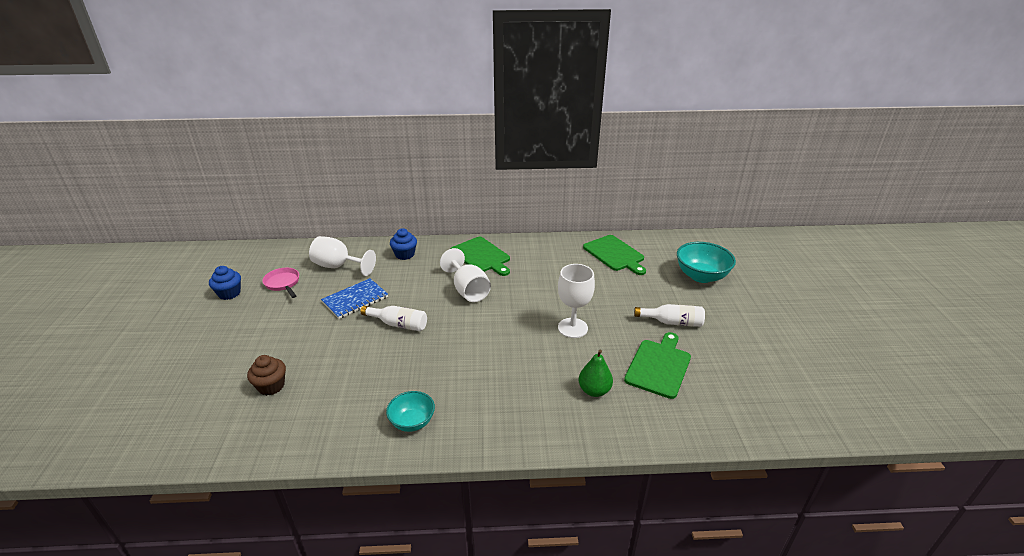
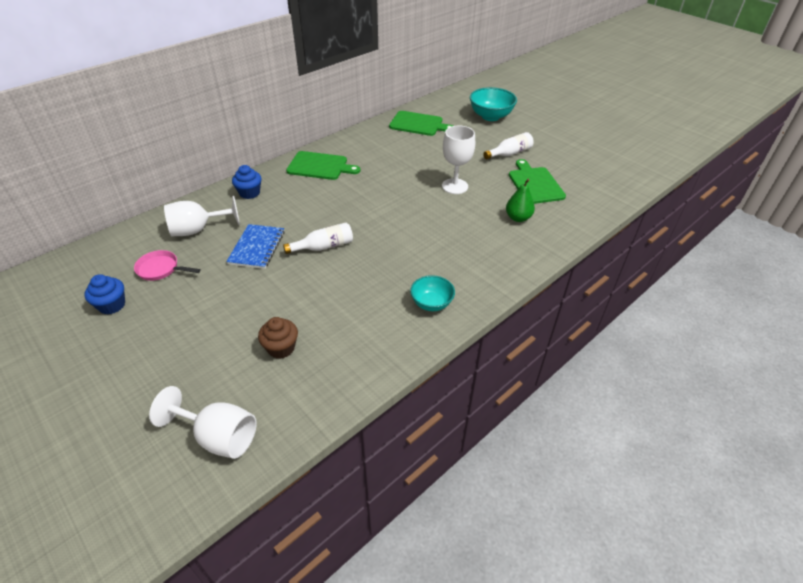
camera: 40 degrees left, 10 degrees up
white goblet [440,248,491,302] -> white goblet moved to [149,386,257,459]

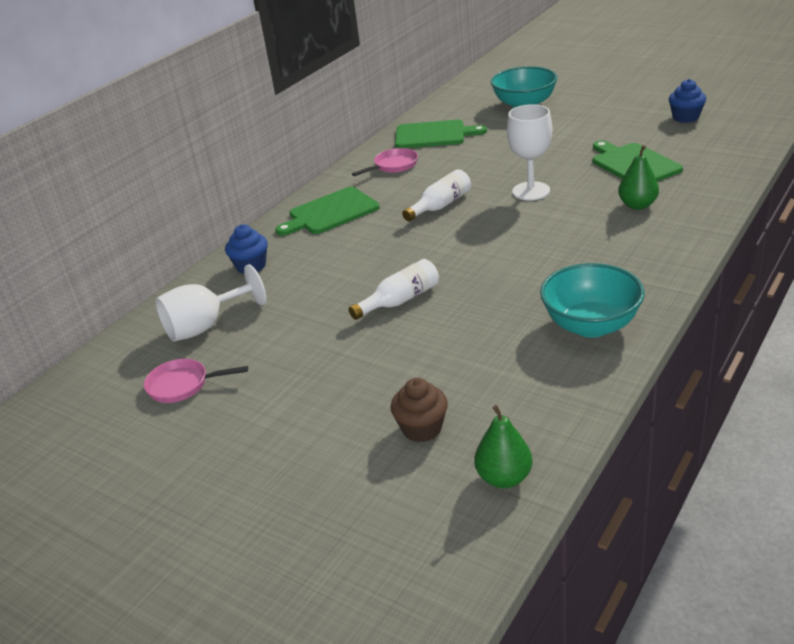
camera: 10 degrees left, 10 degrees down
blue cupcake [84,274,125,314] -> blue cupcake moved to [669,79,706,123]
white goblet [149,386,257,459] -> none
blue notebook [226,224,284,269] -> none
green cutting board [286,151,360,180] -> green cutting board turned 150 degrees clockwise [275,187,379,236]
turquoise bowl [410,275,455,311] -> turquoise bowl [540,263,645,338], size x1.60
white bottle [483,132,534,159] -> white bottle moved to [402,169,471,221]
none -> pink pan [352,148,418,176]
none -> green pear [474,405,532,488]

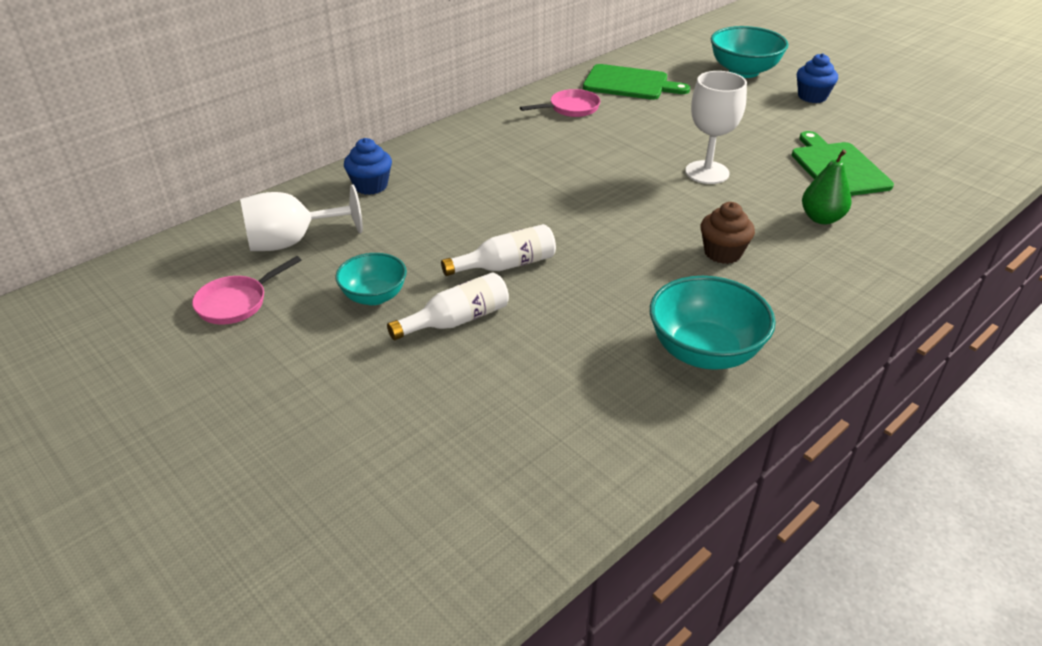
camera: 10 degrees right, 5 degrees up
pink pan [144,359,248,403] -> pink pan turned 60 degrees counterclockwise [192,256,301,324]
green cutting board [275,187,379,236] -> none
brown cupcake [390,378,448,442] -> brown cupcake moved to [701,202,755,264]
white bottle [402,169,471,221] -> white bottle moved to [387,272,509,340]
green pear [474,405,532,488] -> none
blue cupcake [669,79,706,123] -> blue cupcake moved to [797,53,838,103]
none -> turquoise bowl [335,253,407,305]

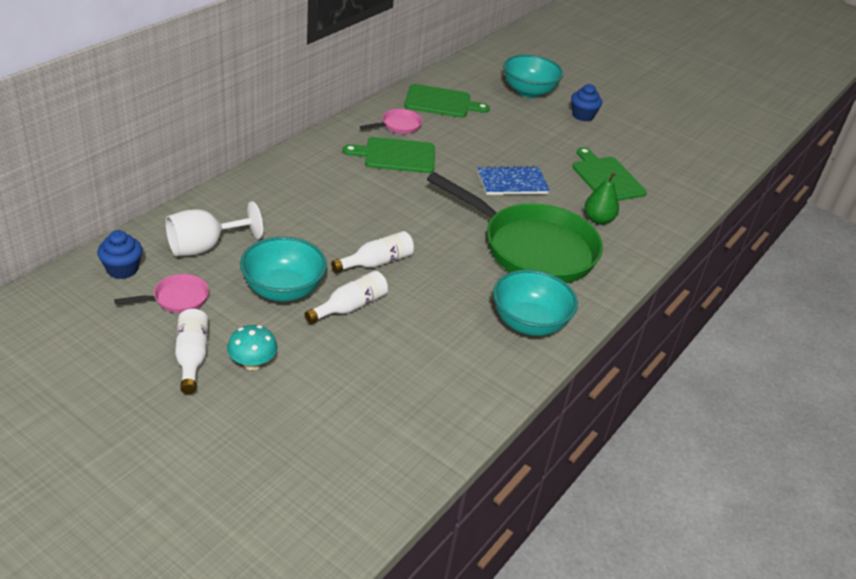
camera: 15 degrees left, 0 degrees up
pink pan [192,256,301,324] -> pink pan turned 150 degrees counterclockwise [114,274,209,313]
turquoise bowl [335,253,407,305] -> turquoise bowl [240,237,327,302], size x1.60
blue cupcake [344,138,392,195] -> blue cupcake moved to [97,230,143,279]
white goblet [685,71,747,184] -> blue notebook [477,166,550,195]
brown cupcake [701,202,755,264] -> green pan [427,172,603,283]
none -> white bottle [175,309,208,394]
none -> turquoise mushroom [227,325,278,370]
none -> green cutting board [343,137,435,173]

